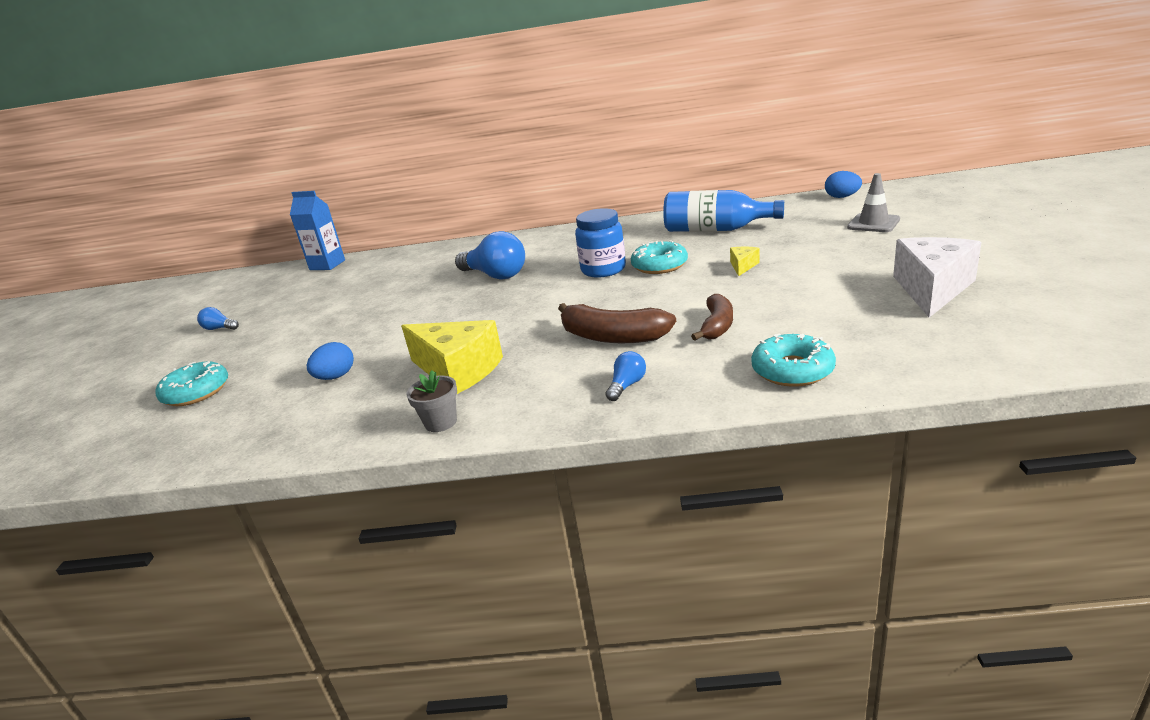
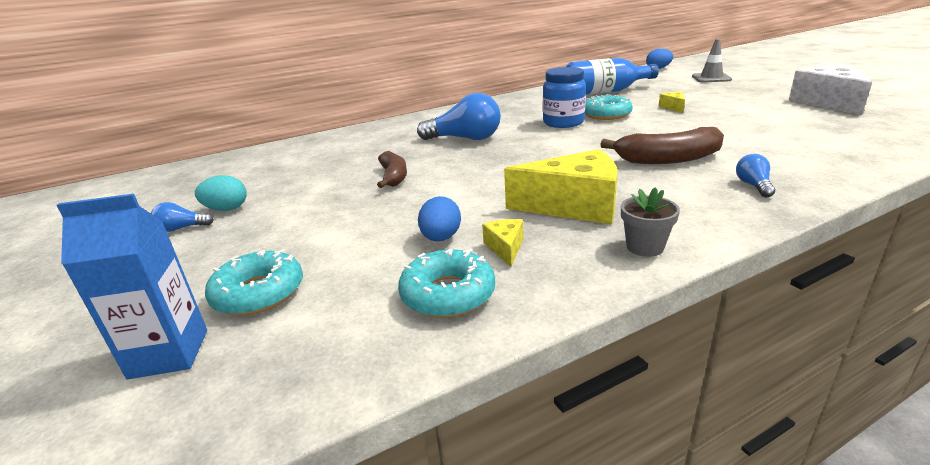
camera: 30 degrees left, 0 degrees up
blue carton [290,191,345,270] -> blue carton moved to [56,194,207,379]
brown banana [691,294,733,341] -> brown banana moved to [377,151,407,188]
turquoise donut [751,333,836,387] -> turquoise donut moved to [398,249,495,318]
none -> turquoise egg [195,175,247,211]
none -> yellow cheese [482,219,523,267]

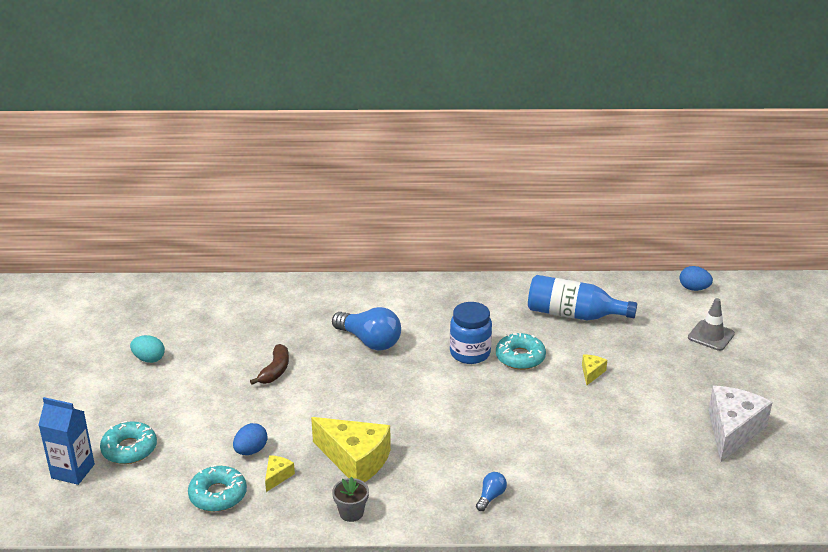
camera: 25 degrees right, 5 degrees up
blue light bulb [151,202,214,232] -> none
brown banana [600,127,724,164] -> none

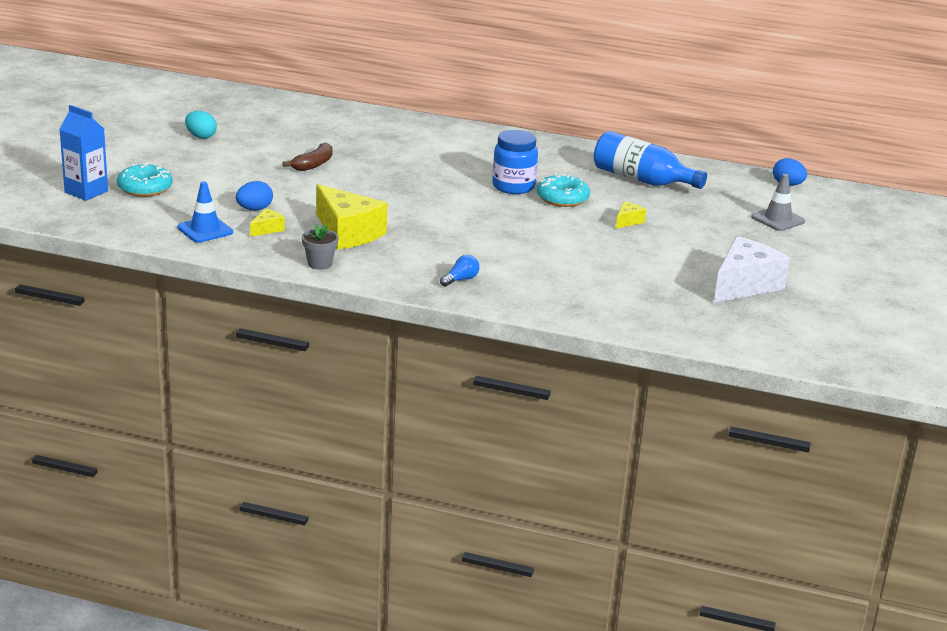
camera: 15 degrees right, 5 degrees down
turquoise donut [188,465,247,512] -> blue traffic cone [177,181,233,243]
blue light bulb [332,307,401,351] -> none

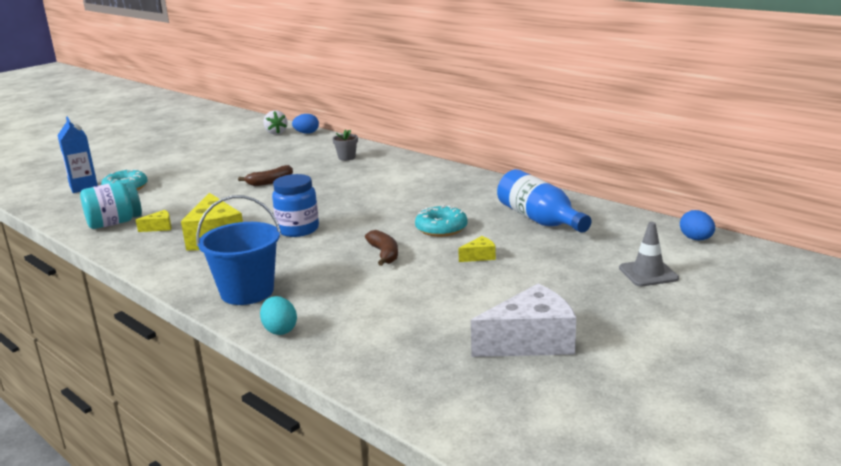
camera: 30 degrees right, 5 degrees down
blue traffic cone [177,181,233,243] -> turquoise jar [80,182,142,229]
turquoise egg [185,111,217,139] -> turquoise egg moved to [260,296,297,335]
blue egg [236,181,273,210] -> blue egg moved to [292,114,319,134]
grey flower pot [302,224,339,270] -> grey flower pot moved to [332,130,358,161]
blue light bulb [440,255,479,286] -> blue bucket [196,195,281,305]
blue jar [492,130,538,194] -> blue jar moved to [272,174,319,237]
none -> white strawberry [263,110,288,135]
none -> brown banana [365,230,398,266]

